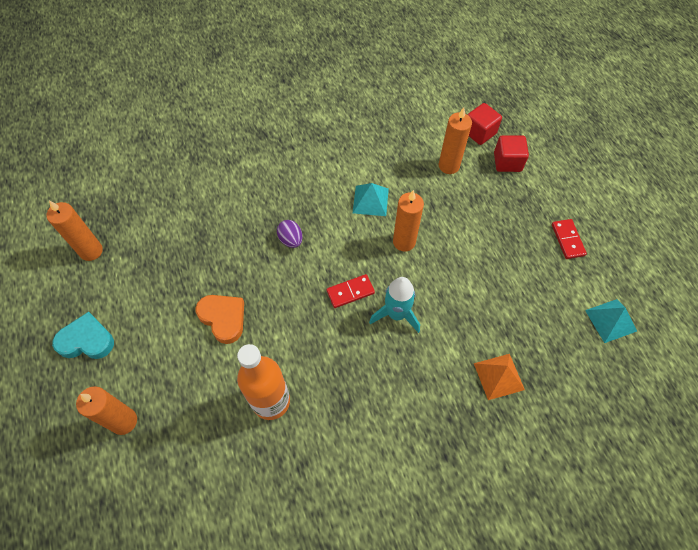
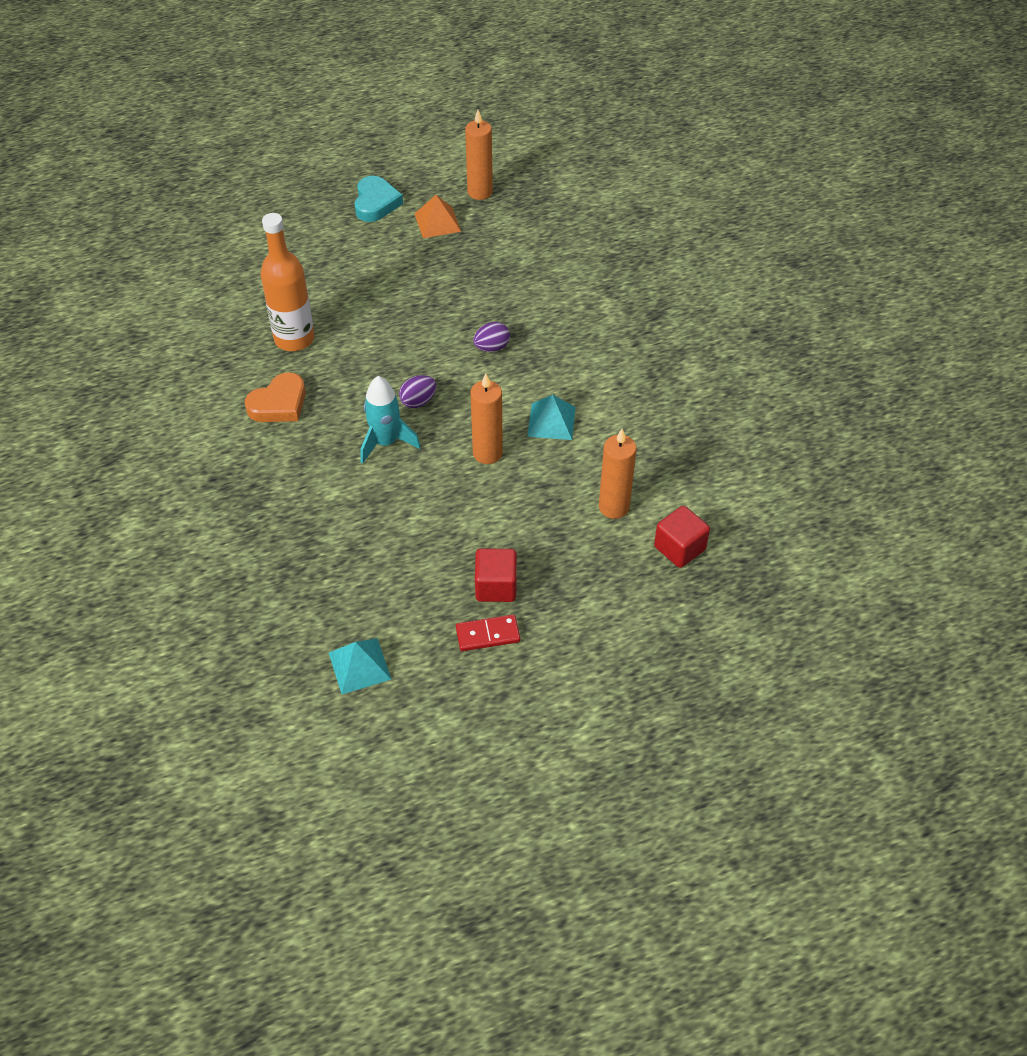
camera: 90 degrees right, 10 degrees down
orange candle [76,386,137,435] -> none
orange heart [196,295,244,344] -> orange heart moved to [245,372,306,422]
red domino [326,274,375,308] -> purple egg [399,375,436,408]
orange pyramid [474,354,525,400] -> orange pyramid moved to [414,195,461,238]
red cube [494,135,529,172] -> red cube moved to [475,548,517,602]

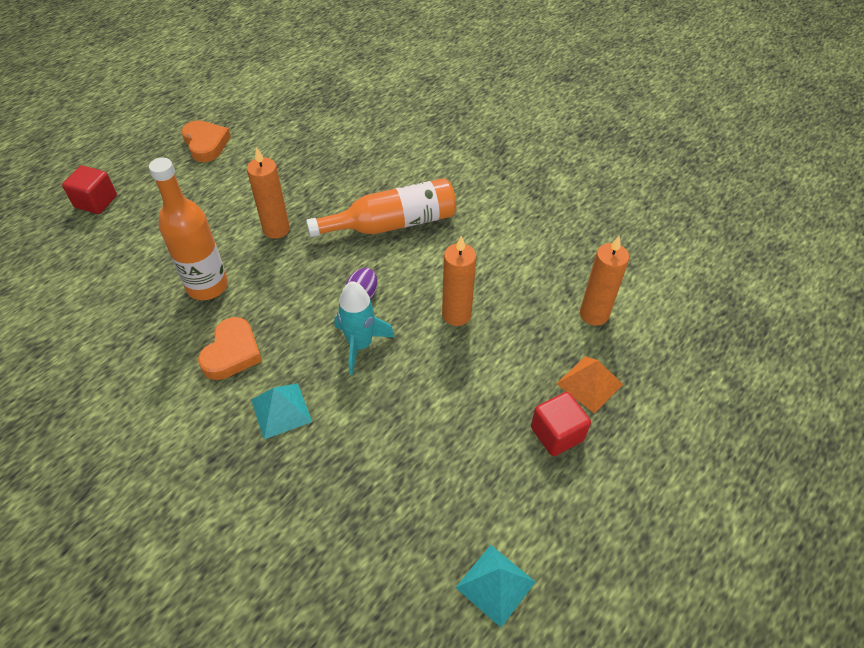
camera: 30 degrees left, 0 degrees up
turquoise heart [355,176,403,222] -> orange heart [182,120,231,162]
orange pyramid [414,195,461,238] -> orange pyramid moved to [556,356,623,413]
red domino [456,615,520,651] -> none
orange candle [465,110,493,200] -> orange candle moved to [247,147,290,239]
purple egg [473,322,510,352] -> orange bottle [306,178,456,237]
turquoise pyramid [527,395,575,440] -> turquoise pyramid moved to [251,383,312,439]
red cube [654,506,710,568] -> red cube moved to [62,166,117,214]

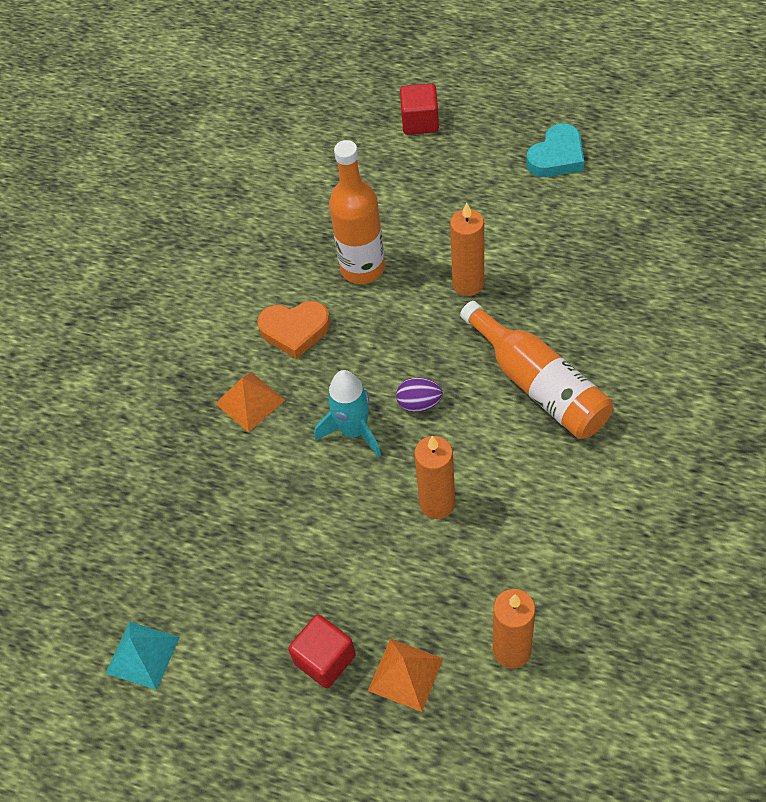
camera: 75 degrees right, 5 degrees up
orange heart [182,120,231,162] -> turquoise heart [526,123,584,177]
turquoise pyramid [251,383,312,439] -> orange pyramid [215,372,285,432]

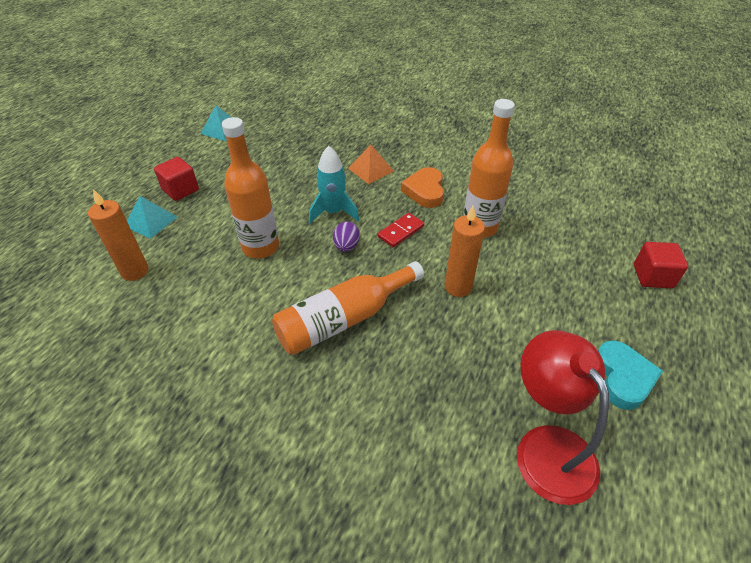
camera: 90 degrees right, 10 degrees down
orange pyramid [368,639,444,712] -> turquoise pyramid [127,196,177,239]
orange candle [414,436,455,519] -> orange bottle [222,117,279,258]
turquoise heart [526,123,584,177] -> turquoise heart turned 135 degrees counterclockwise [598,340,663,410]
none -> red domino [378,213,424,247]
none -> red lamp [517,330,609,505]

